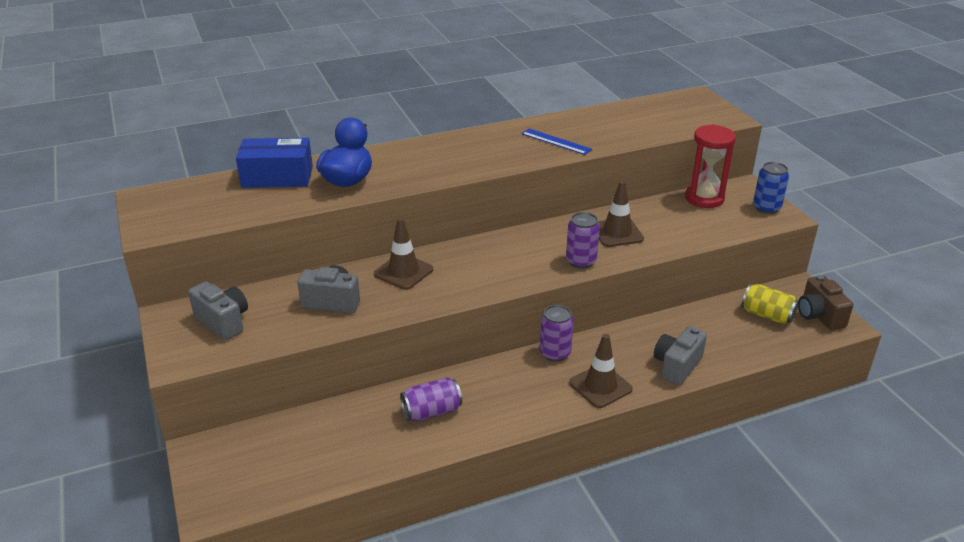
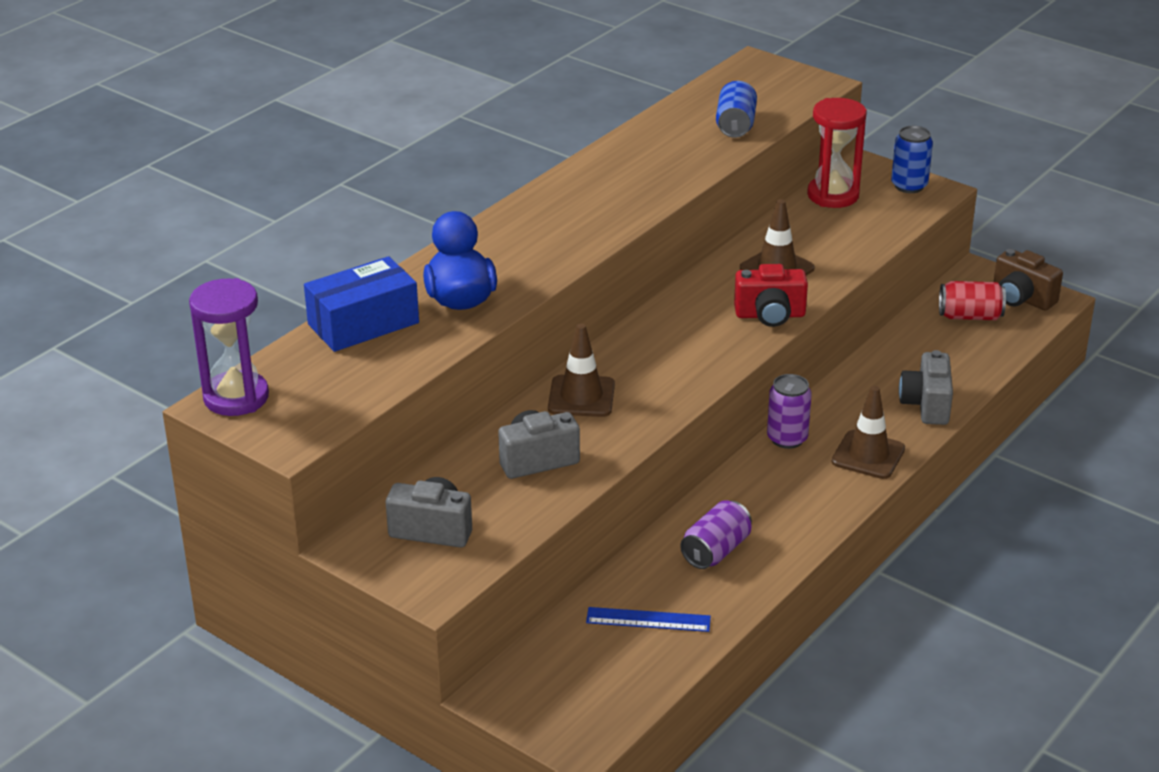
camera: 30 degrees left, 0 degrees up
blue ruler [521,128,592,155] -> blue ruler moved to [586,607,711,632]
purple can [566,212,600,269] -> red camera [734,264,808,327]
yellow can [742,284,799,324] -> red can [939,281,1006,320]
none -> purple hourglass [189,278,269,416]
none -> blue can [716,81,757,138]

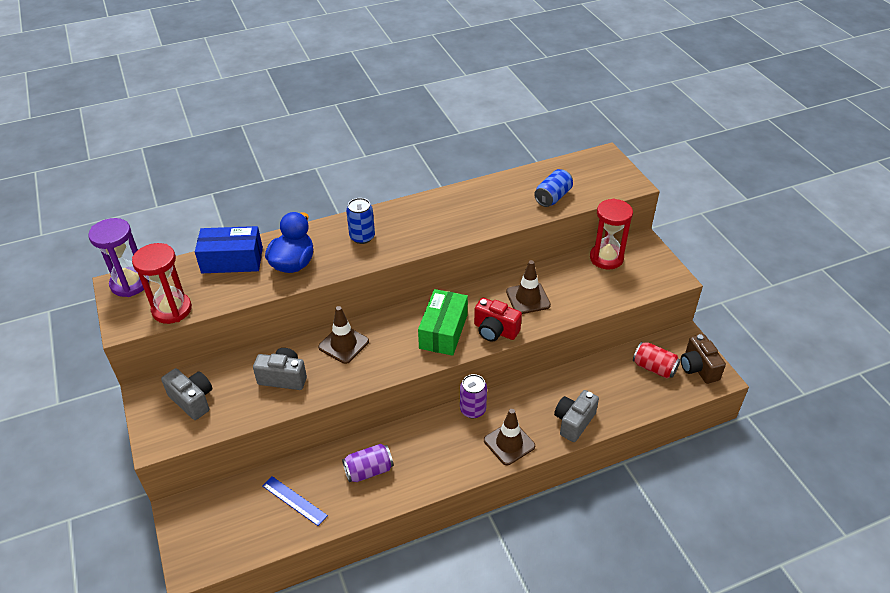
camera: 30 degrees right, 10 degrees up
blue can [891,126,933,193] -> blue can moved to [346,198,375,244]
none -> red hourglass [132,243,192,324]
none -> green box [418,289,468,356]

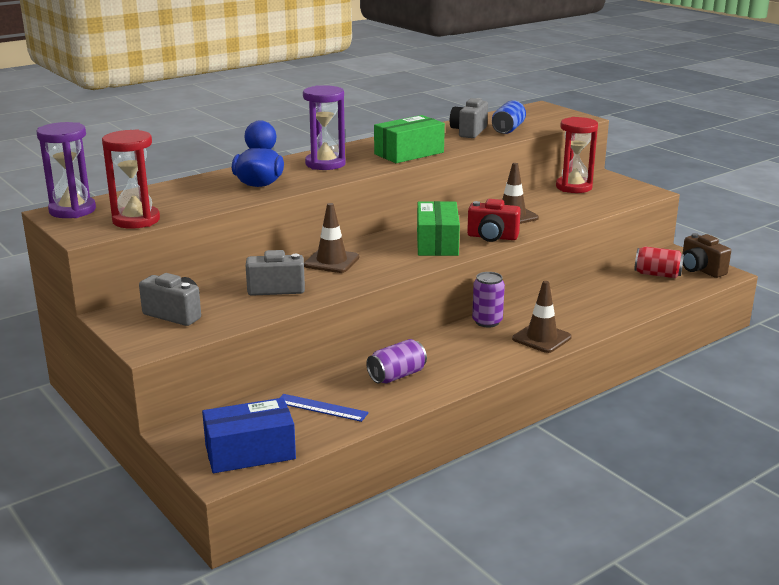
camera: 15 degrees left, 20 degrees down
blue box [195,226,263,273] -> blue box moved to [202,398,296,473]
blue can [346,198,375,244] -> purple hourglass [303,85,345,170]
grey camera [554,390,599,442] -> grey camera moved to [450,98,488,138]
none -> green box [374,115,445,163]

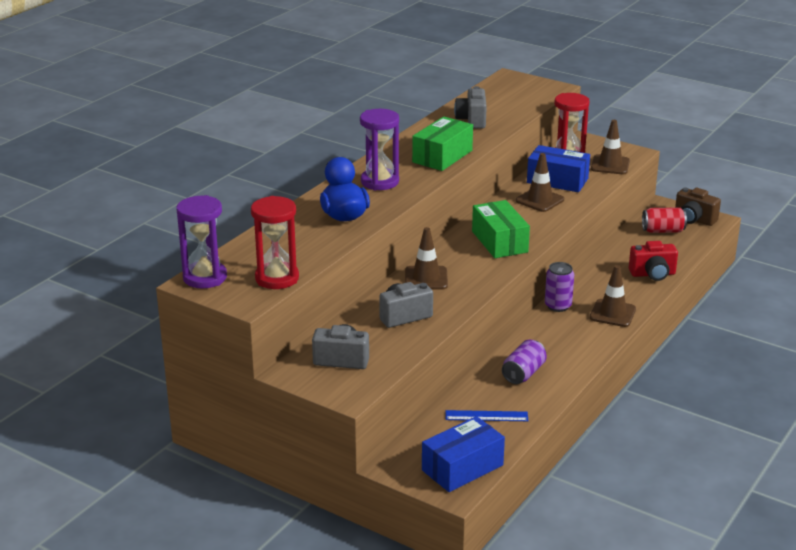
camera: 20 degrees left, 5 degrees up
red camera [467,199,521,242] -> red camera moved to [629,241,678,281]
blue can [492,100,526,134] -> none
none -> blue box [527,145,590,192]
none -> brown traffic cone [591,120,630,174]

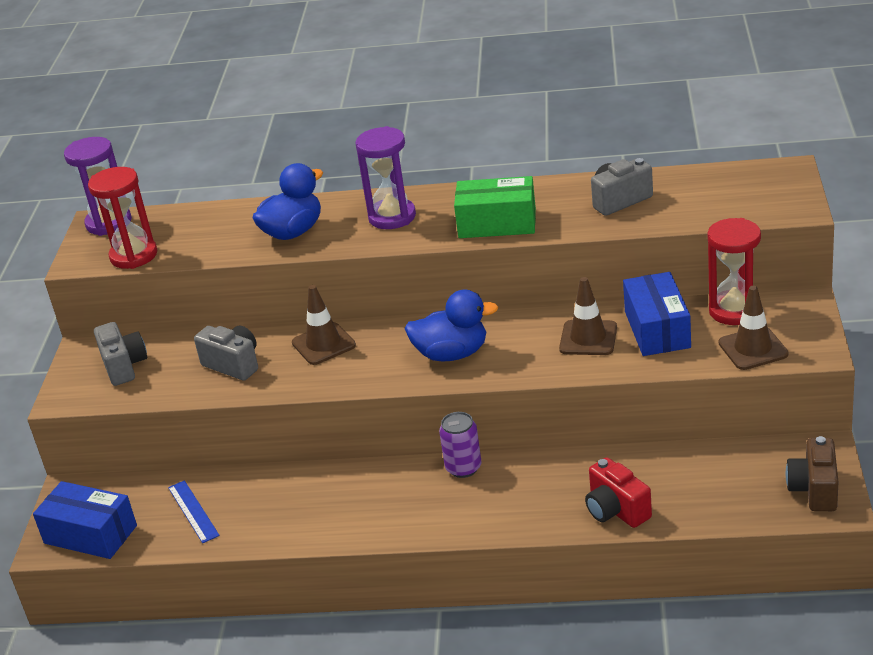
camera: 65 degrees right, 5 degrees up
green box [472,200,530,258] -> blue duck [405,289,498,361]
purple can [502,340,547,384] -> none
brown traffic cone [590,265,636,327] -> none
red can [642,208,687,233] -> none

